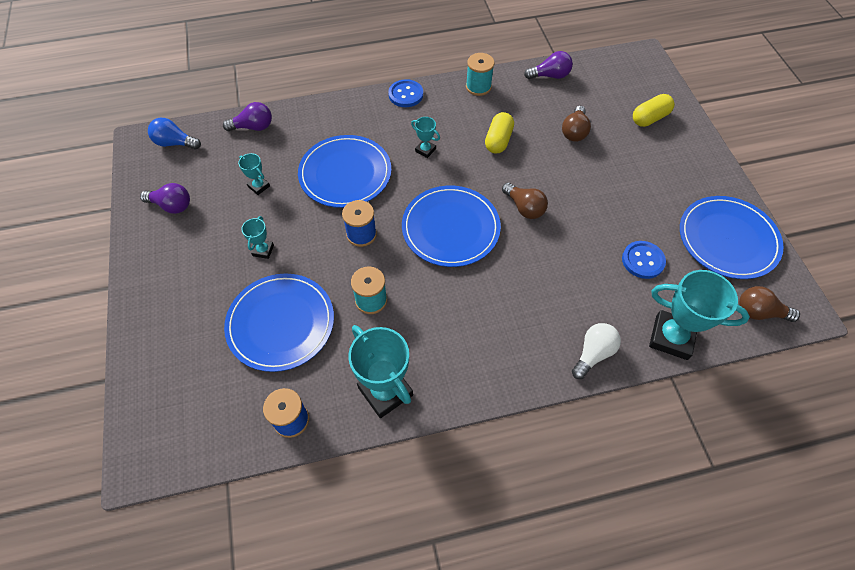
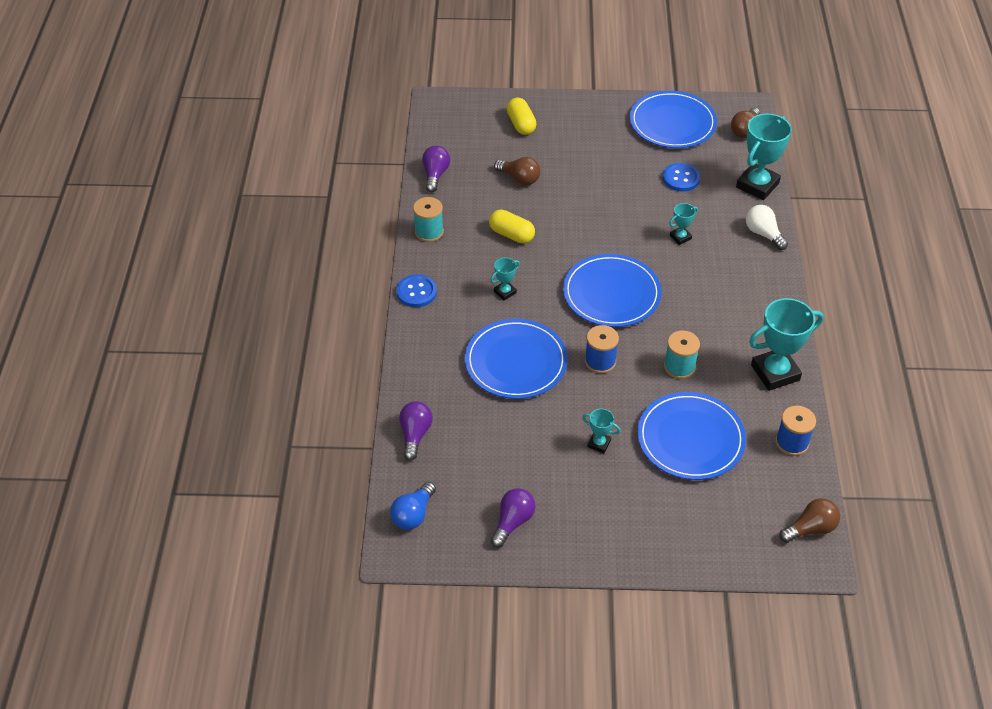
camera: 75 degrees left, 10 degrees down
turquoise trophy [238,153,270,195] -> turquoise trophy moved to [669,203,698,245]
brown light bulb [502,182,548,219] -> brown light bulb moved to [779,498,840,543]

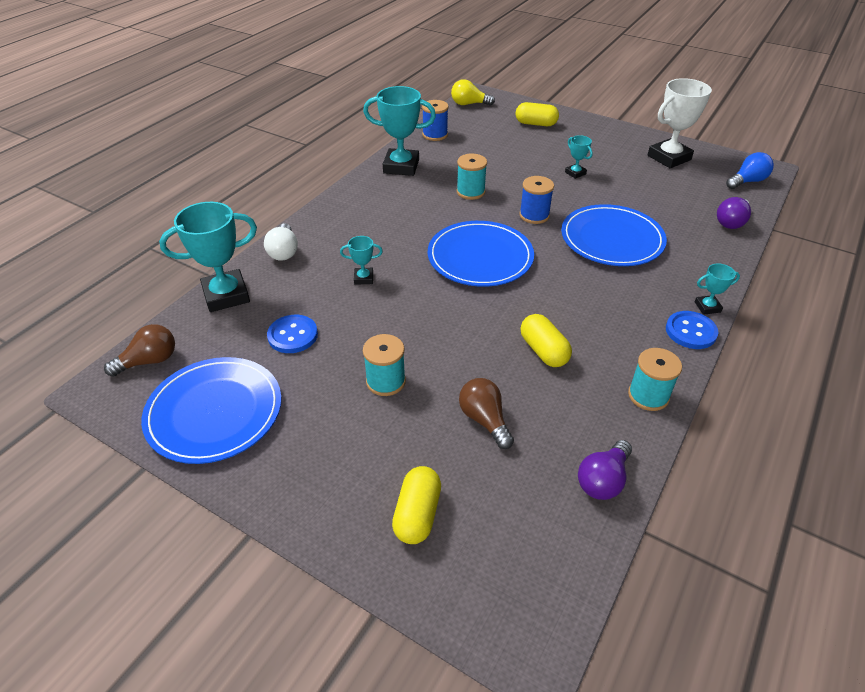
camera: 150 degrees left, 5 degrees down
turquoise trophy [491,258,520,300] -> turquoise trophy moved to [695,263,740,315]
purple light bulb [491,488,535,548] -> white trophy [648,78,712,168]
blue plate [637,392,746,480] -> none
brown light bulb [779,498,840,543] -> yellow light bulb [451,79,495,106]
none -> turquoise spool [363,334,406,396]
none -> yellow capsule [516,102,559,126]

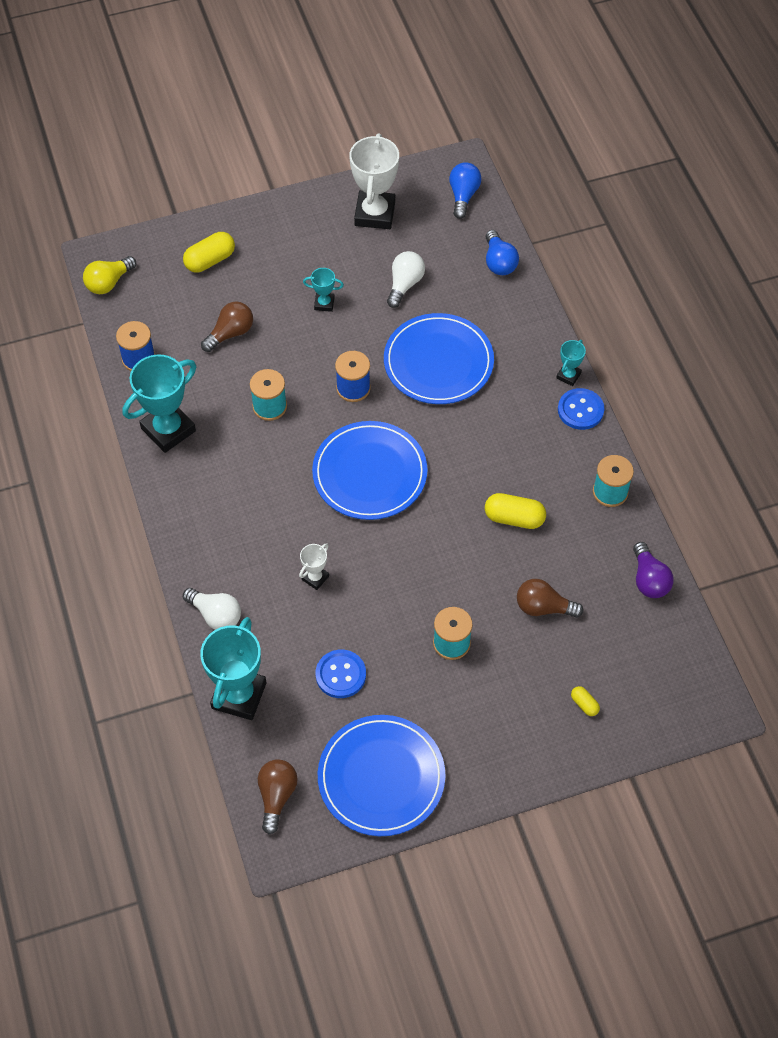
camera: 50 degrees left, 15 degrees up
turquoise trophy [340,236,383,285] -> white trophy [299,543,329,590]
yellow capsule [392,466,441,544] -> yellow capsule [571,686,600,716], size x0.53
purple light bulb [717,197,751,229] -> blue light bulb [486,230,519,275]
none -> brown light bulb [201,302,253,352]
none -> white light bulb [387,251,425,308]

